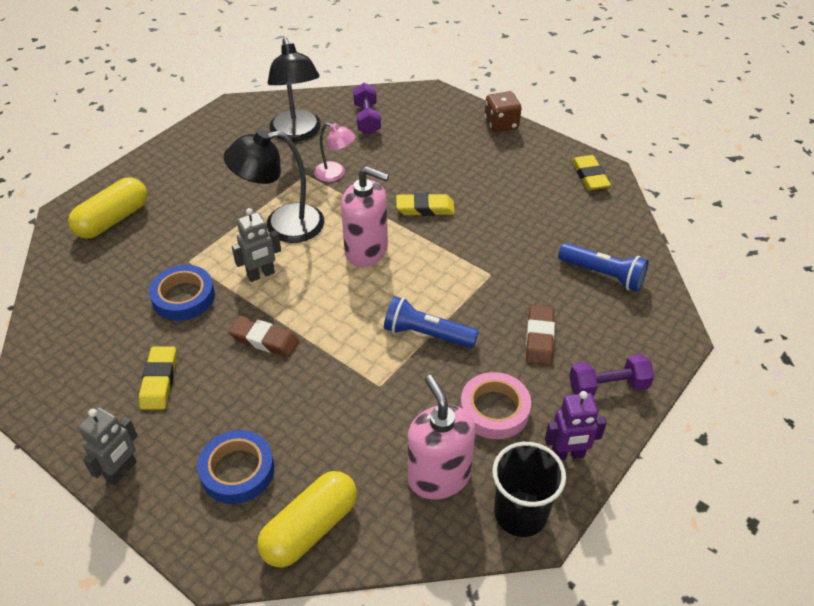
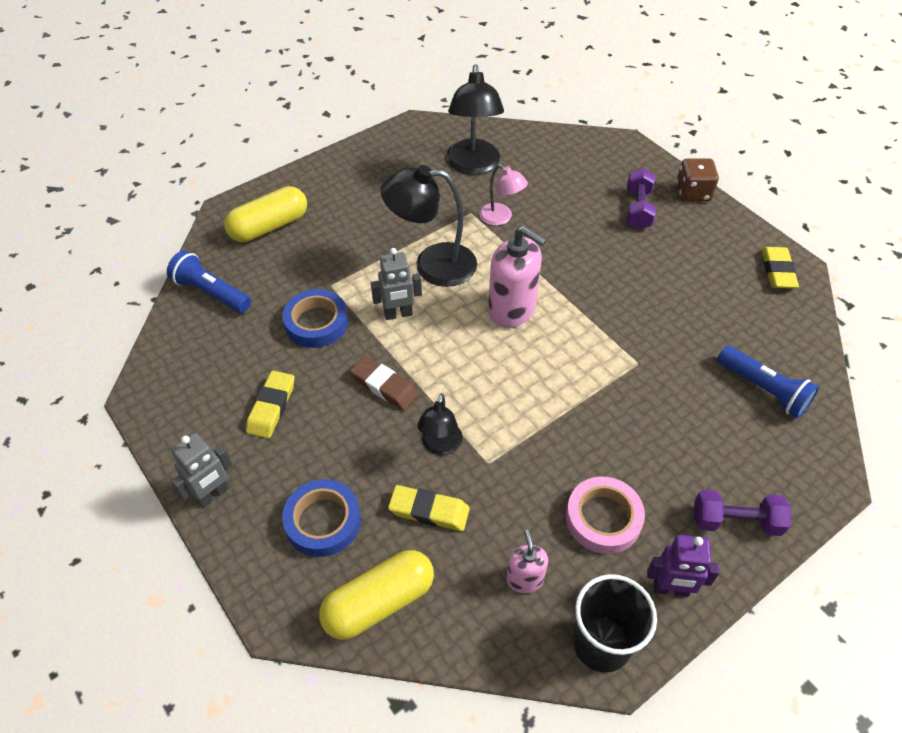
camera: 15 degrees right, 5 degrees up
purple dumbbell [353,83,381,135] -> purple dumbbell moved to [627,168,656,230]
blue flashlight [384,296,479,348] -> blue flashlight moved to [167,250,251,313]
yellow eraser [396,193,455,216] -> yellow eraser moved to [388,485,470,531]
pink soap dispenser [408,375,476,500] -> pink soap dispenser [506,530,548,593], size x0.54
brown eraser [526,305,555,366] -> none
none -> black lamp [417,393,463,455]

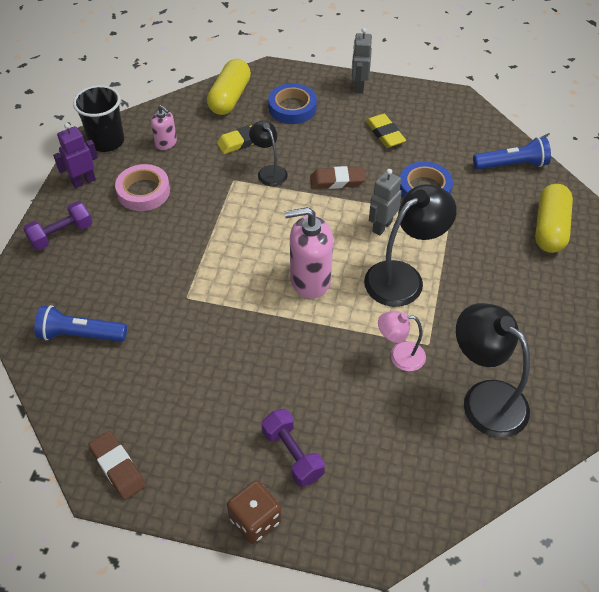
camera: 140 degrees right, 0 degrees up
yellow eraser [761,247,799,289] -> brown eraser [88,431,146,500]

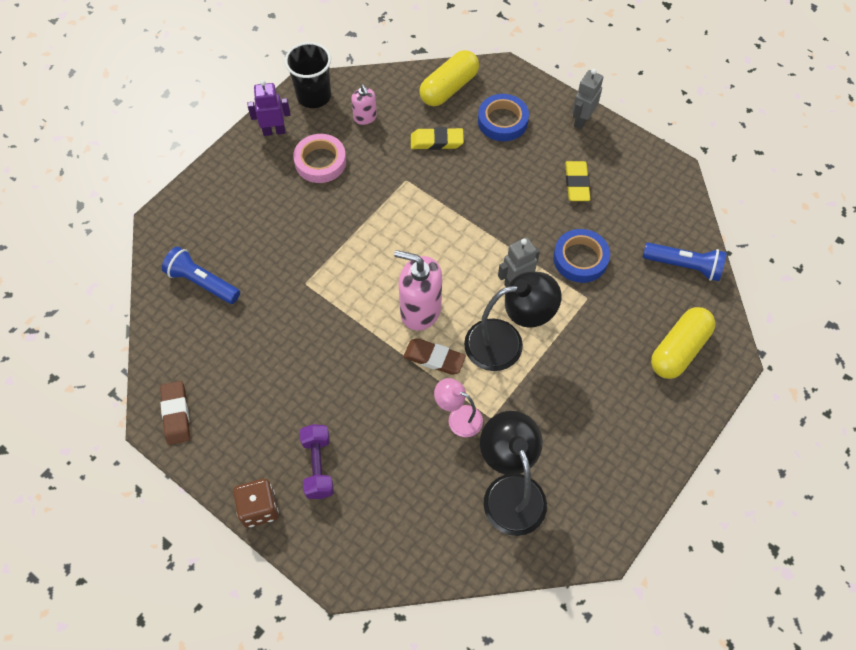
camera: 25 degrees right, 10 degrees up
purple dumbbell [23,201,92,250] -> none
black lamp [249,121,288,186] -> none
brown eraser [310,166,366,189] -> brown eraser moved to [403,338,466,375]

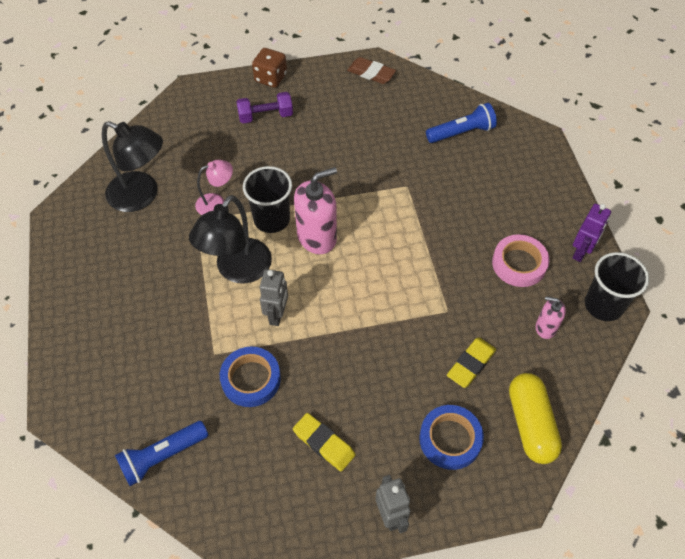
camera: 130 degrees right, 5 degrees down
purple dumbbell [300,424,334,499] -> purple dumbbell turned 45 degrees counterclockwise [236,92,293,123]
brown eraser [403,338,466,375] -> black cup [243,166,292,233]
yellow capsule [651,307,715,379] -> none

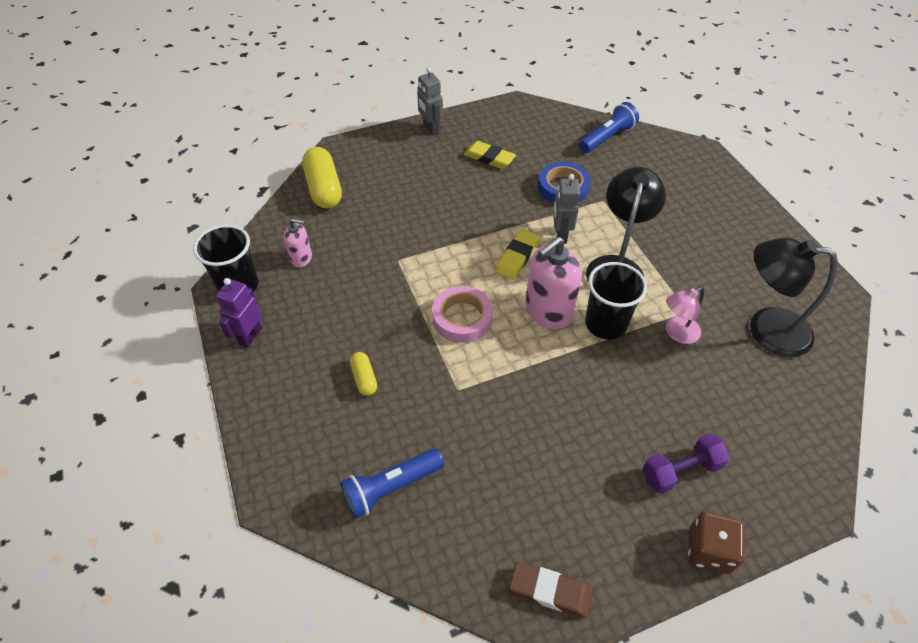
camera: 170 degrees right, 5 degrees down
blue tape [419,405,484,470] -> none
yellow eraser [447,338,496,388] -> yellow eraser moved to [496,229,539,279]
pink tape [492,234,549,287] -> pink tape moved to [432,286,493,343]
none -> yellow capsule [350,352,377,396]

